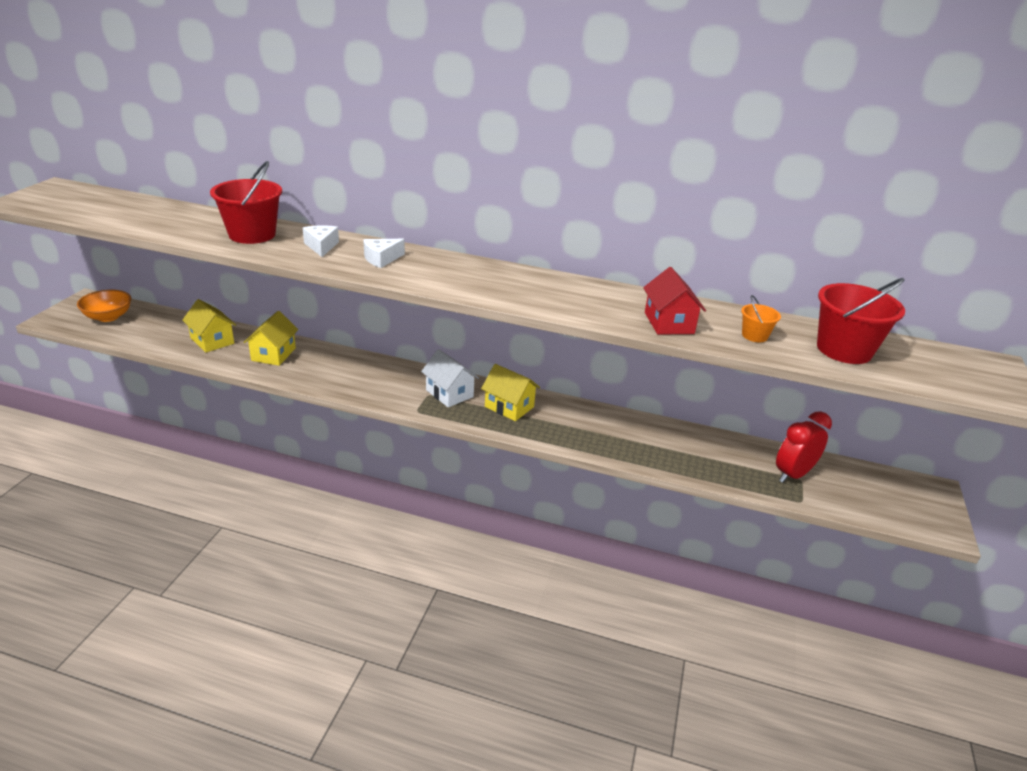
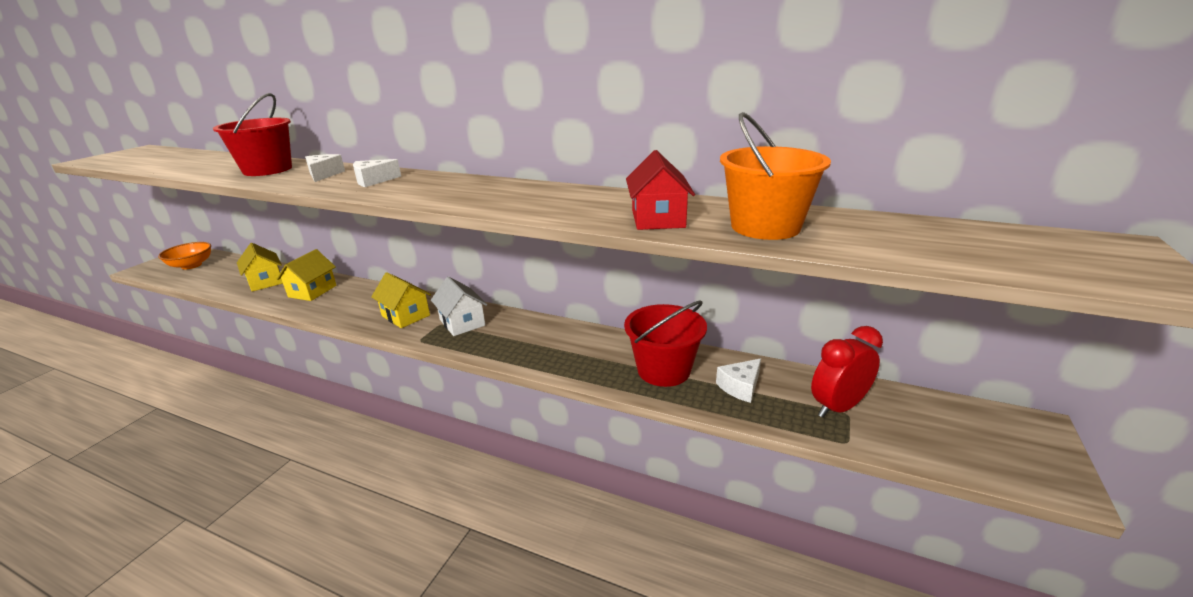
camera: 10 degrees right, 5 degrees down
yellow house [481,364,540,421] -> yellow house moved to [371,272,431,328]
orange bucket [741,295,781,342] -> orange bucket [720,112,831,240], size x2.05
red bucket [817,278,905,364] -> red bucket moved to [624,301,707,387]
none -> white cheese [716,358,761,403]

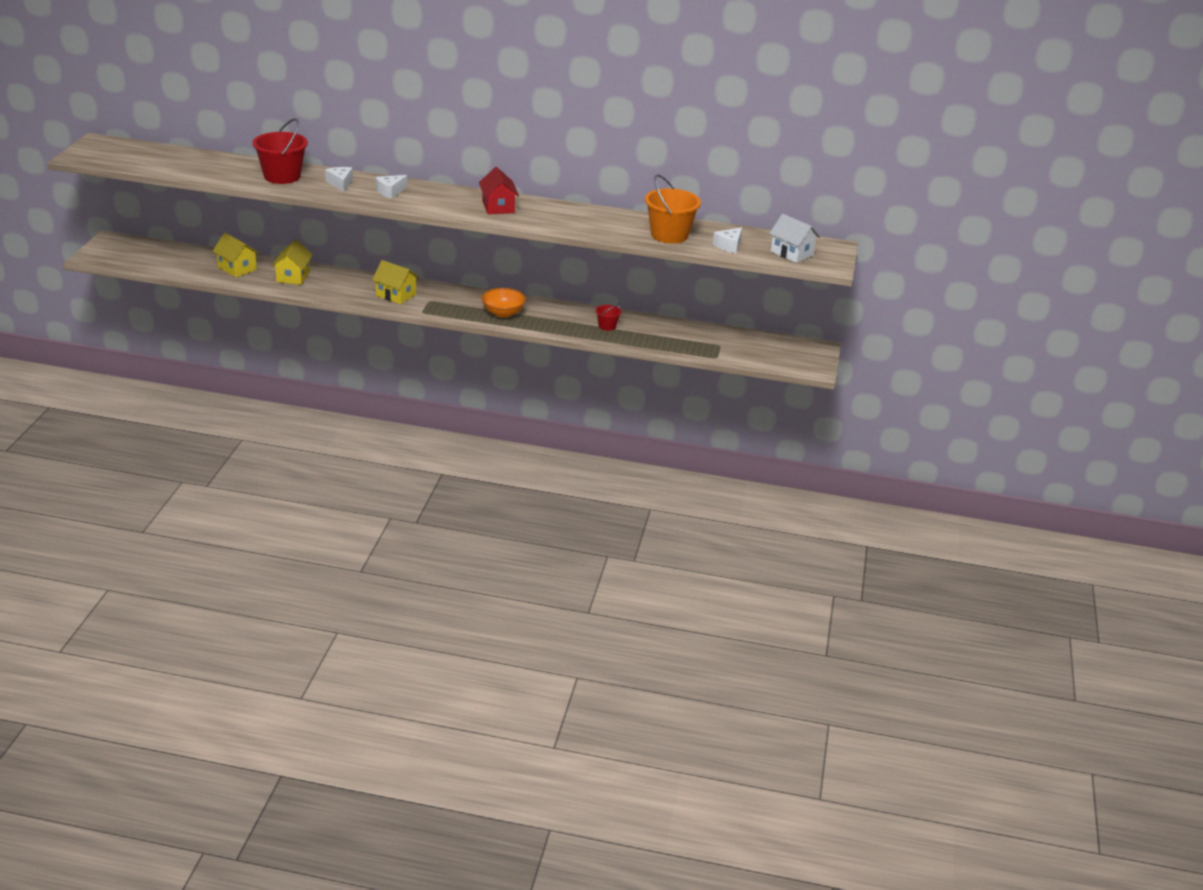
camera: 15 degrees left, 5 degrees up
orange bowl [158,242,211,269] -> orange bowl moved to [481,288,526,318]
white house [431,276,487,336] -> white house moved to [769,214,820,263]
red bucket [624,301,707,387] -> red bucket [596,303,621,331], size x0.49
red house [626,150,695,230] -> red house moved to [479,167,519,214]
white cheese [716,358,761,403] -> white cheese moved to [713,227,742,253]
red clock [811,326,883,418] -> none

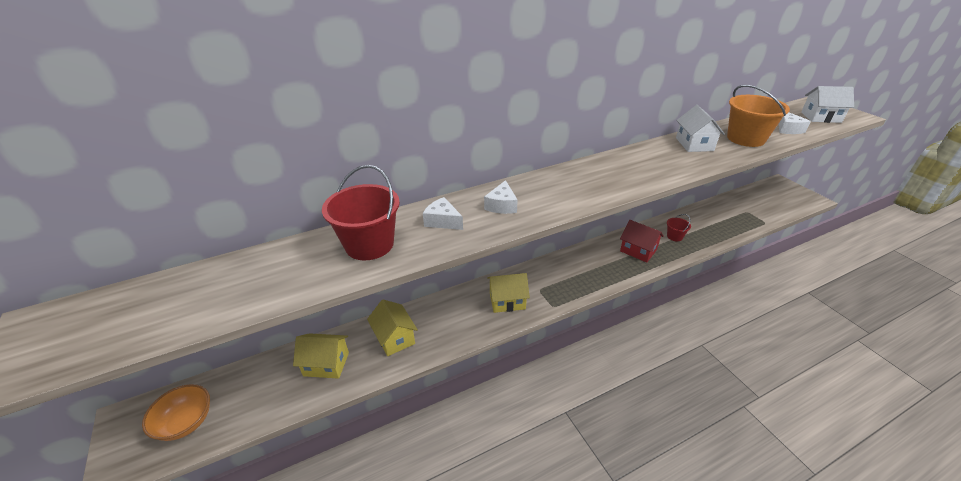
camera: 35 degrees left, 5 degrees up
red house [479,167,519,214] -> red house moved to [620,220,664,262]
orange bowl [481,288,526,318] -> orange bowl moved to [142,384,210,441]
none -> white house [676,105,725,152]

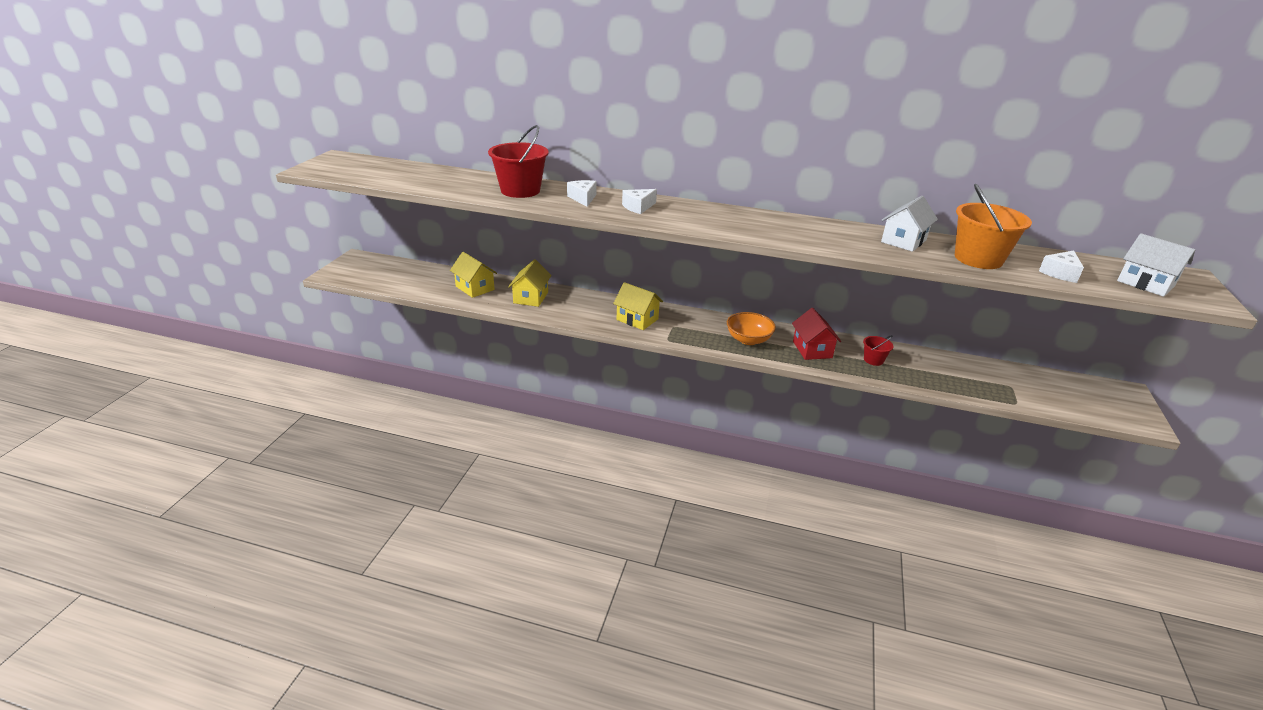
camera: 40 degrees right, 5 degrees down
orange bowl [142,384,210,441] -> orange bowl moved to [727,312,776,345]

